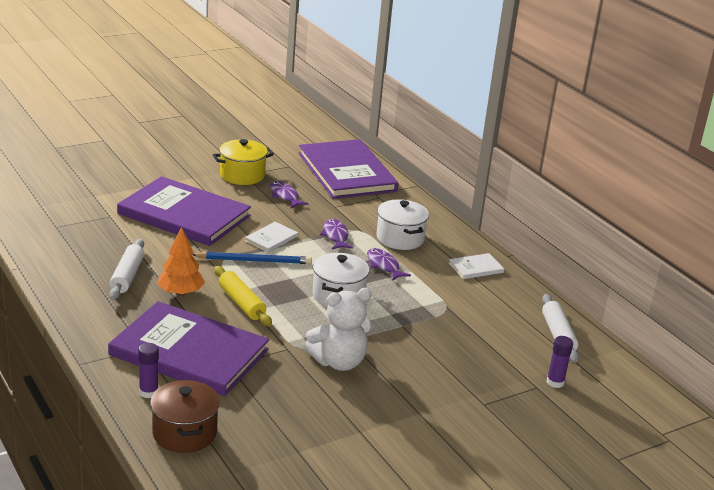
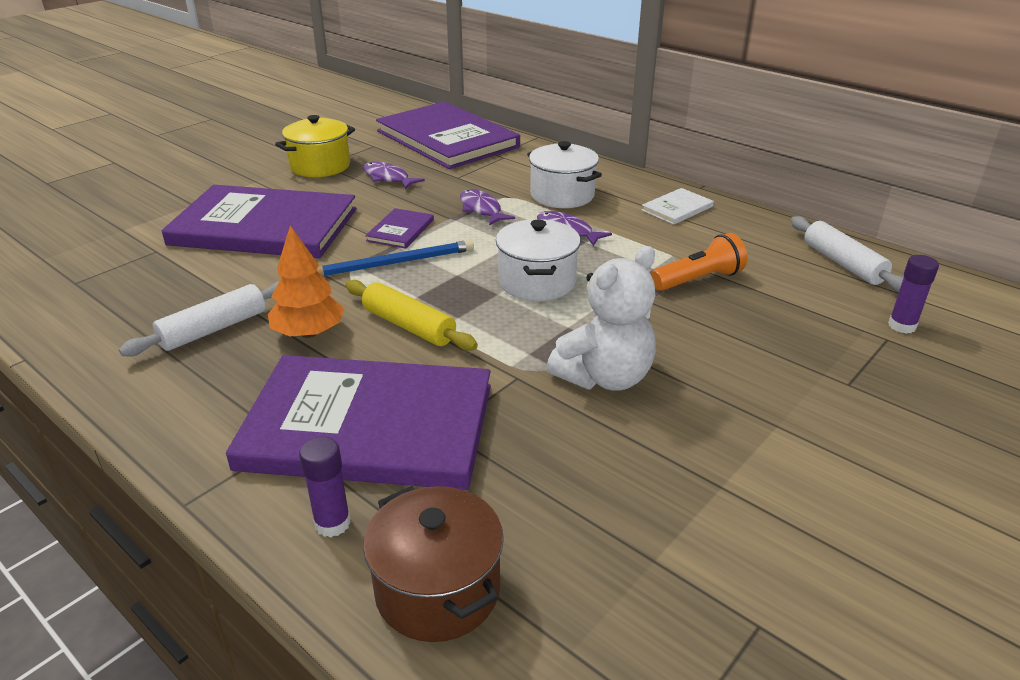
camera: 15 degrees left, 5 degrees up
white rolling pin [109,239,145,300] -> white rolling pin turned 60 degrees clockwise [119,281,279,356]
white book [245,222,298,252] -> purple book [365,208,434,249]
none -> orange flashlight [651,233,747,291]

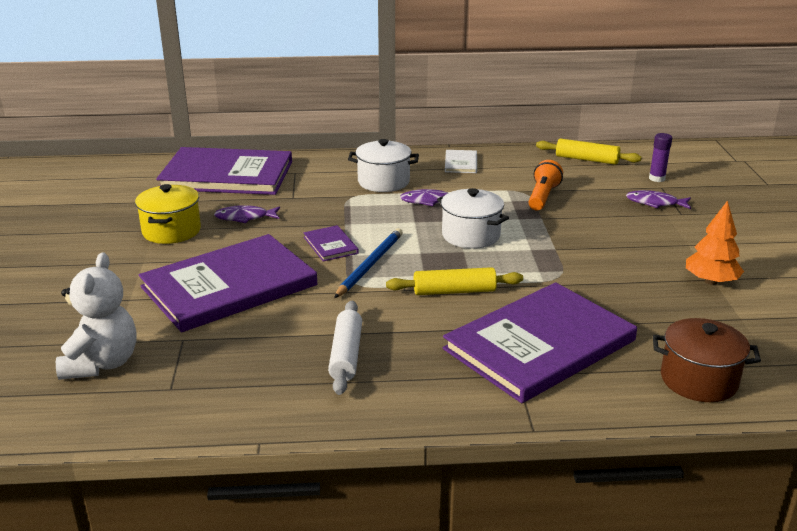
camera: 45 degrees left, 5 degrees down
orange tree [268,225,345,338] -> orange tree moved to [686,200,744,285]
purple glue stick [299,436,351,537] -> none
purple fish [460,189,515,226] -> purple fish moved to [626,190,691,209]
white teddy bear [547,246,656,391] -> white teddy bear moved to [56,252,137,380]
white rolling pin [791,216,904,292] -> yellow rolling pin [536,138,642,165]

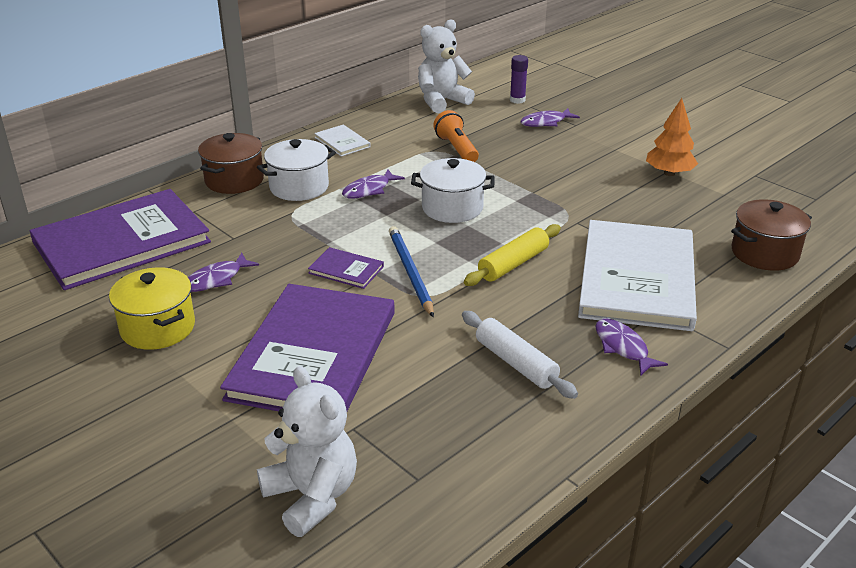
camera: 40 degrees left, 5 degrees up
purple book [443,282,637,403] -> white book [578,220,697,331]
yellow rolling pin [536,138,642,165] -> white teddy bear [418,19,475,113]
none -> brown pot [198,133,264,194]
none -> purple fish [595,318,668,375]

